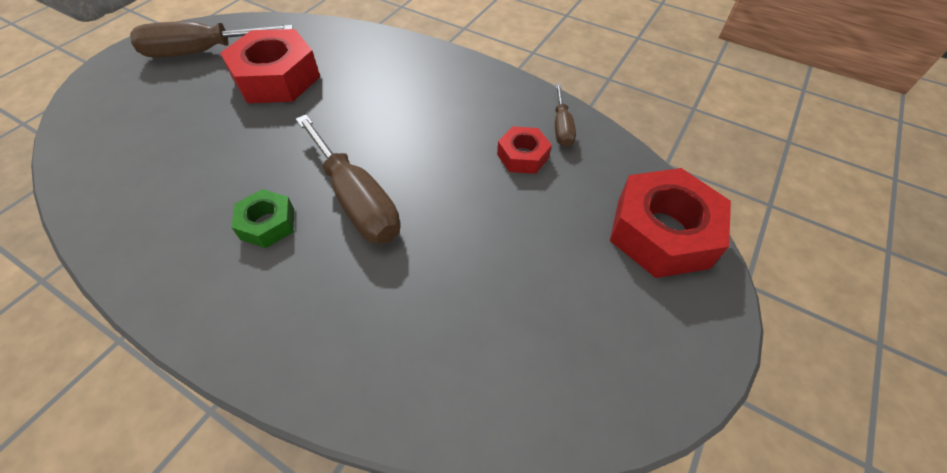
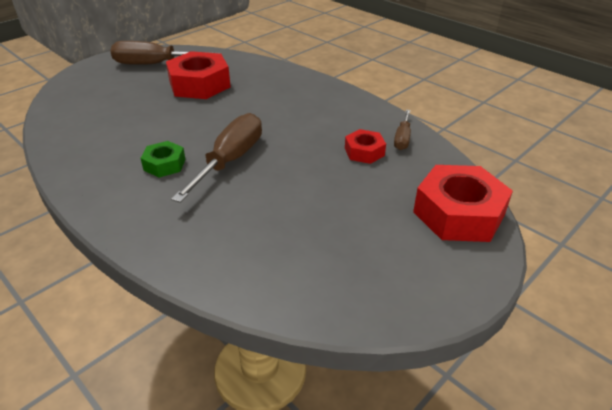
camera: 15 degrees right, 15 degrees down
brown screwdriver [296,114,400,244] -> brown screwdriver turned 135 degrees counterclockwise [171,113,262,203]

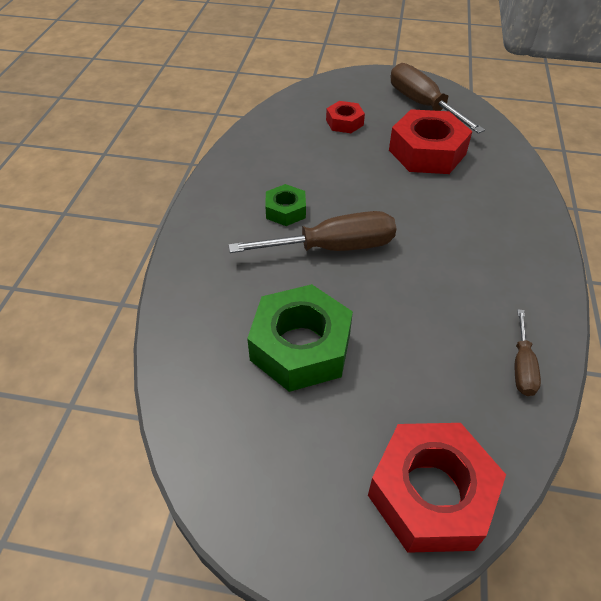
camera: 55 degrees right, 10 degrees up
red nut [345,129,386,164] -> red nut moved to [326,101,365,133]
brown screwdriver [394,110,411,150] -> brown screwdriver turned 60 degrees counterclockwise [515,309,541,396]
none -> green nut [247,284,353,392]

